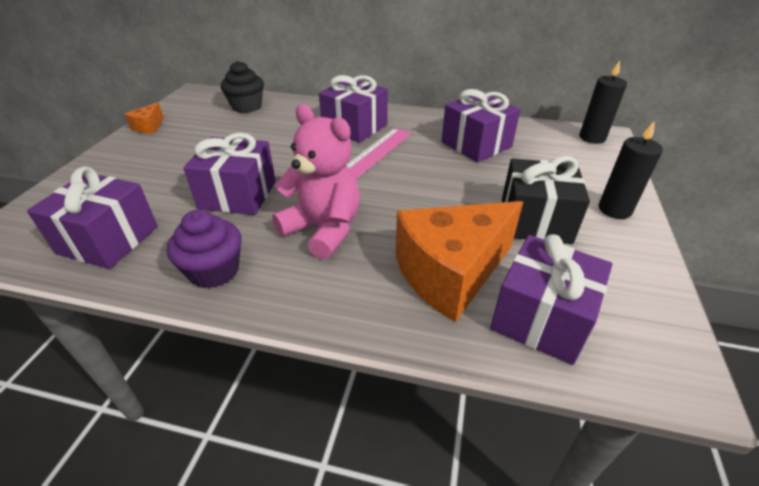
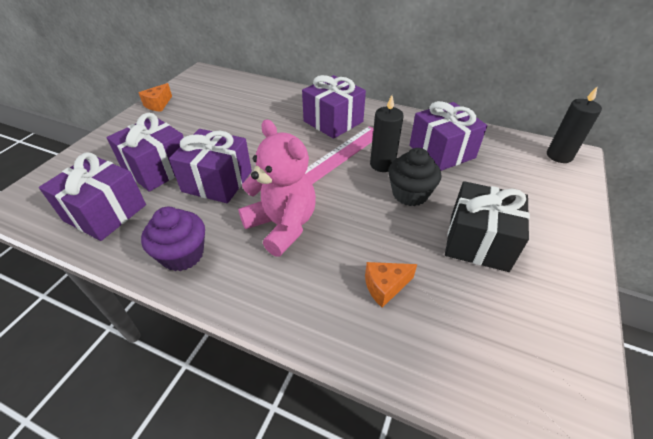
camera: 10 degrees right, 5 degrees up
black cupcake [221,61,264,113] -> black cupcake moved to [388,148,442,206]
orange cheese [395,201,523,322] -> orange cheese [365,262,417,308], size x0.43
purple gift [490,234,612,365] -> purple gift moved to [106,113,184,192]
black candle [599,120,663,219] -> black candle moved to [370,95,404,172]

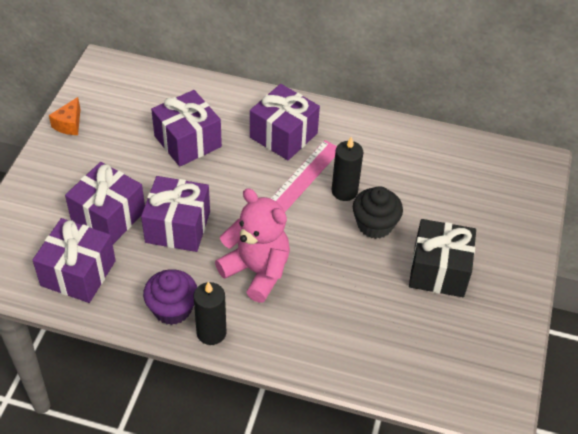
camera: 10 degrees left, 5 degrees up
orange cheese [365,262,417,308] -> none
purple gift [409,101,487,171] -> purple gift moved to [151,90,222,167]
black candle [547,87,602,163] -> black candle moved to [193,281,227,345]

